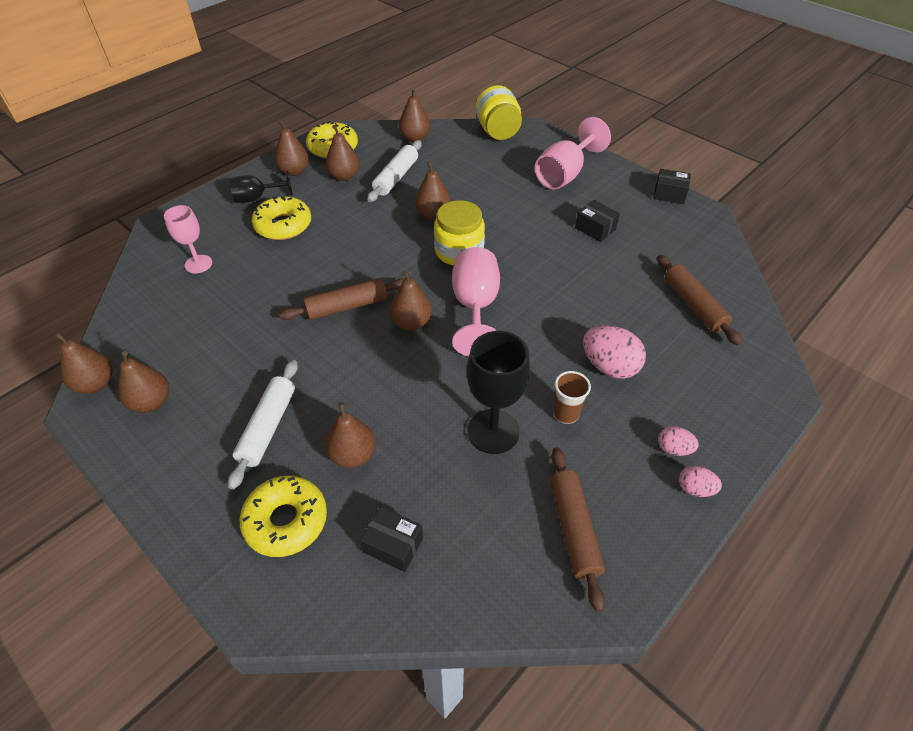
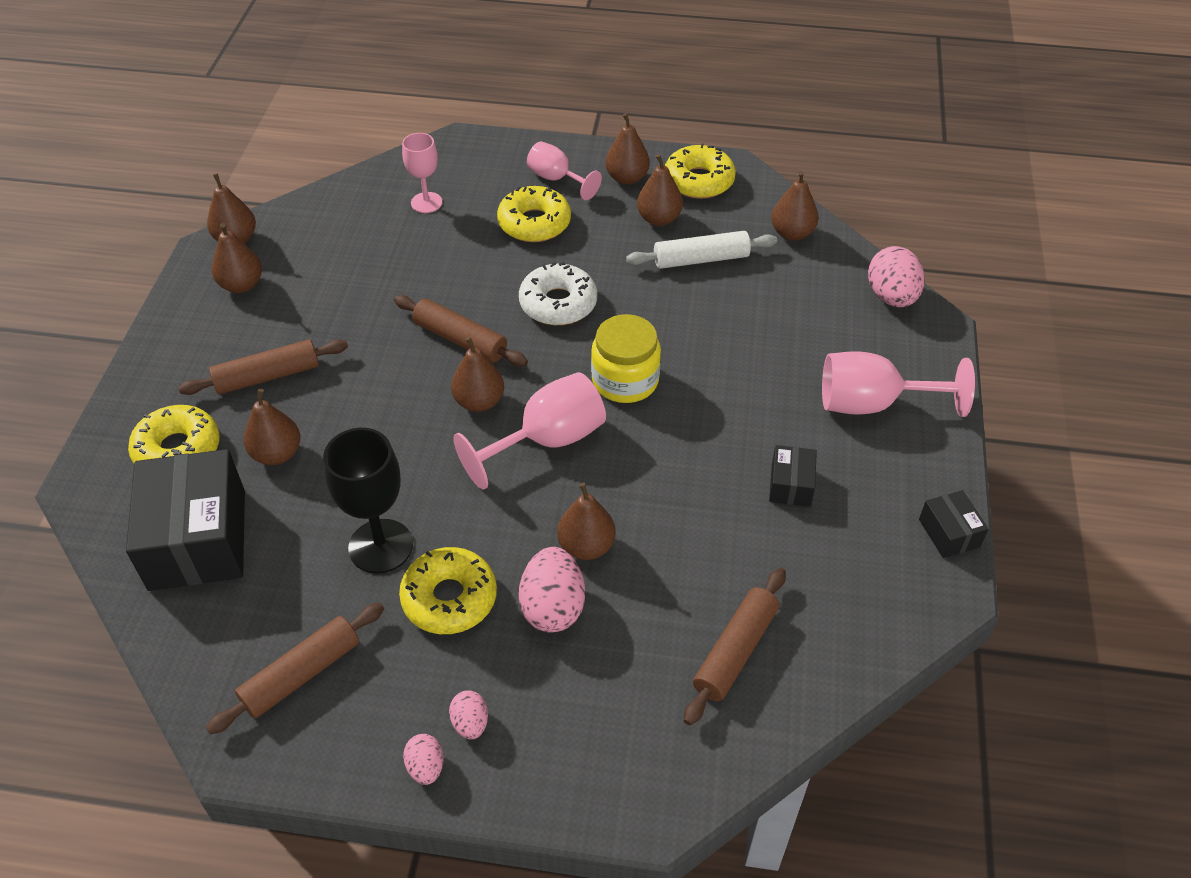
camera: 55 degrees right, 0 degrees up
white rolling pin [228,360,298,490] -> brown rolling pin [178,339,348,395]
black goblet [229,170,293,203] -> pink goblet [527,141,602,200]
black box [360,507,423,572] -> black box [126,449,245,591], size x2.16
brown pear [415,161,451,219] -> brown pear moved to [557,483,616,560]
yellow jar [475,85,522,140] -> pink egg [868,246,925,307]
brown cup [553,371,591,424] -> yellow donut [399,547,497,634]
none -> white donut [519,262,597,325]

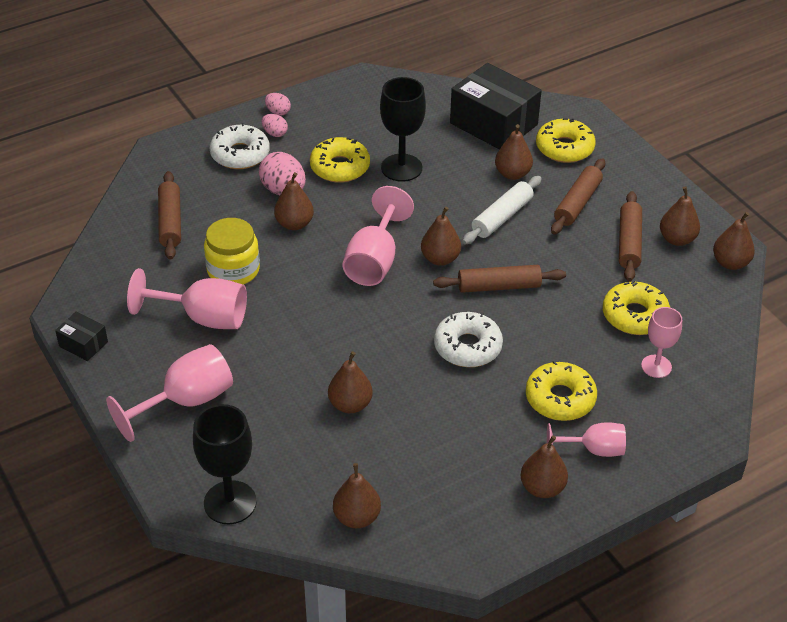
camera: 140 degrees right, 5 degrees down
brown rolling pin [206,603,384,734] -> brown rolling pin moved to [619,191,642,282]
yellow jar [591,314,661,403] -> yellow jar moved to [204,218,260,285]
white rolling pin [626,231,777,269] -> white rolling pin moved to [462,176,542,244]
brown pear [637,154,683,226] -> brown pear moved to [328,351,373,413]
yellow donut [665,144,736,199] -> yellow donut moved to [603,280,670,335]
black box [769,445,817,507] -> pink goblet [127,268,247,329]
pink egg [868,246,925,307] -> black goblet [193,404,257,524]
none -> white donut [210,123,270,169]

